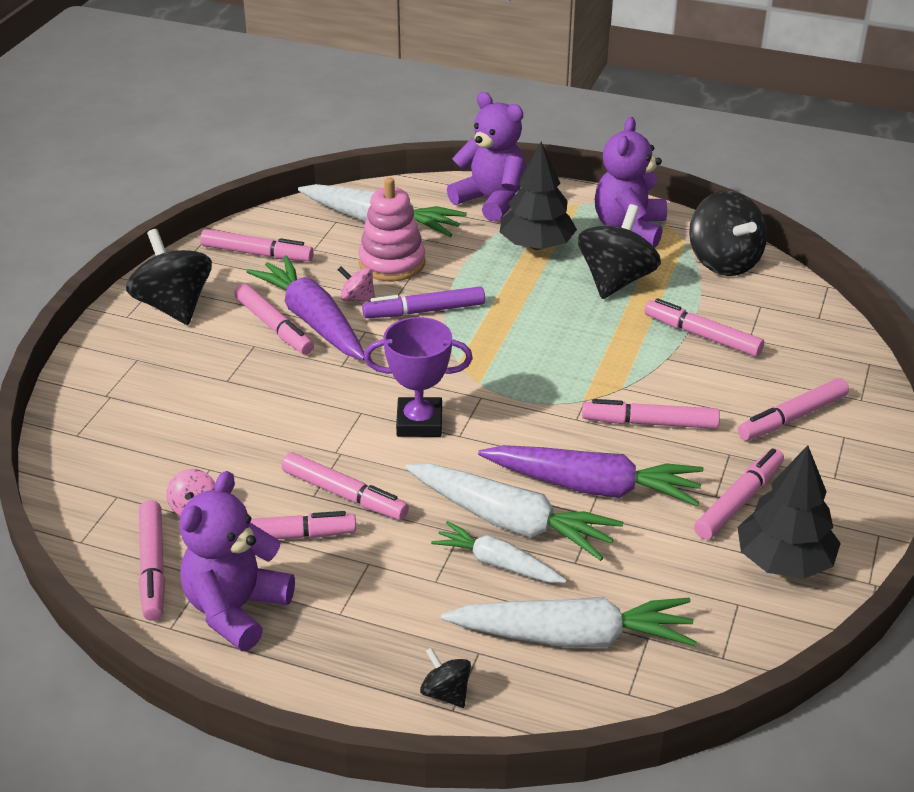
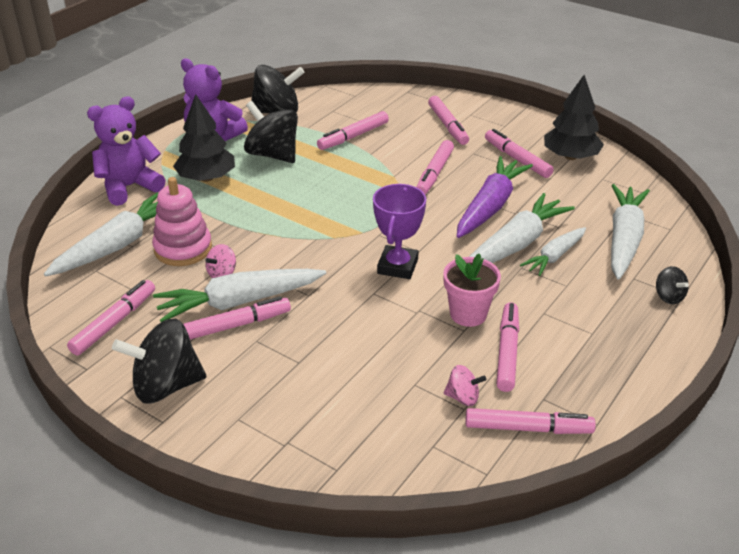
camera: 75 degrees left, 0 degrees up
purple teddy bear [179,471,295,651] -> none
purple carrot [246,255,364,360] -> white carrot [153,269,326,322]
pink marker [281,452,409,520] -> pink flower pot [443,254,501,327]
purple marker [362,287,485,318] -> none
black spinning top [420,647,471,708] -> black spinning top turned 90 degrees counterclockwise [656,266,689,304]

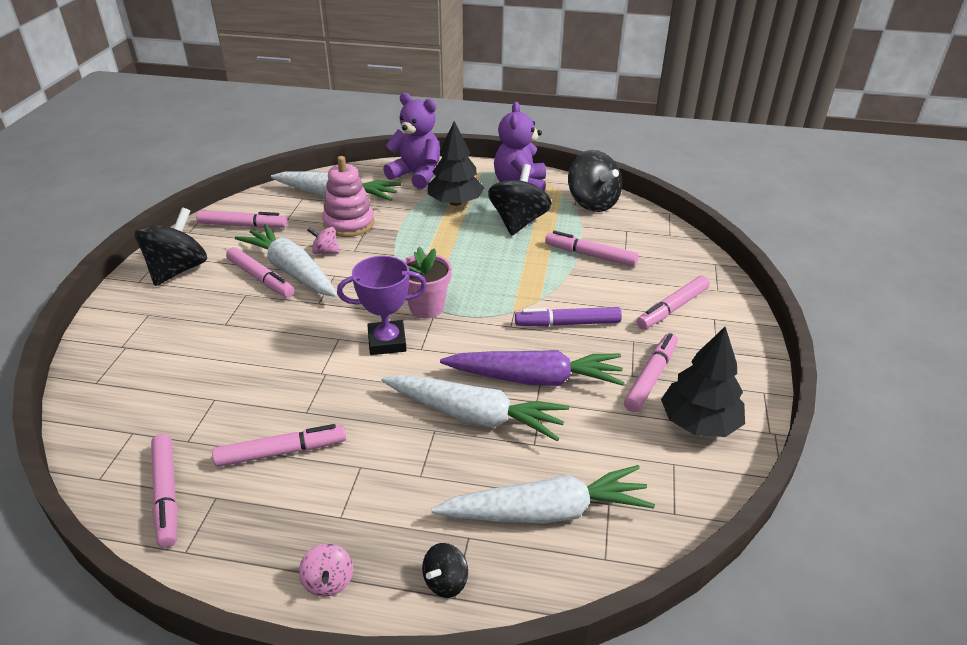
camera: 65 degrees right, 0 degrees up
black spinning top [112,319,206,404] -> black spinning top turned 60 degrees clockwise [135,208,207,286]
pink marker [417,140,454,195] -> purple marker [515,307,622,327]
pink flower pot [443,254,501,327] -> pink flower pot moved to [403,247,452,319]
pink spinning top [444,365,486,406] -> pink spinning top moved to [299,544,353,597]
white carrot [520,227,586,276] -> none

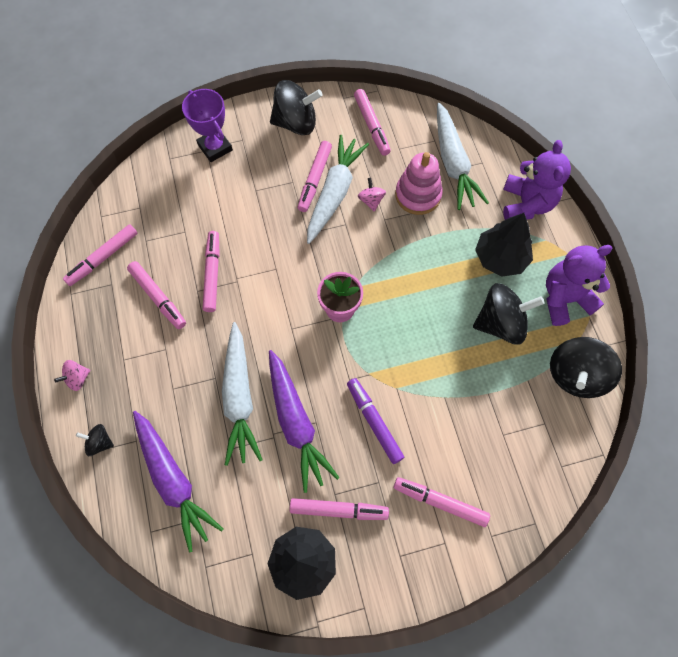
camera: 65 degrees right, 30 degrees up
purple trophy [337,256,427,355] -> purple trophy moved to [182,89,233,162]
white carrot [432,465,655,524] -> purple carrot [133,411,223,553]
pink marker [545,231,639,267] -> pink marker moved to [203,231,220,312]

